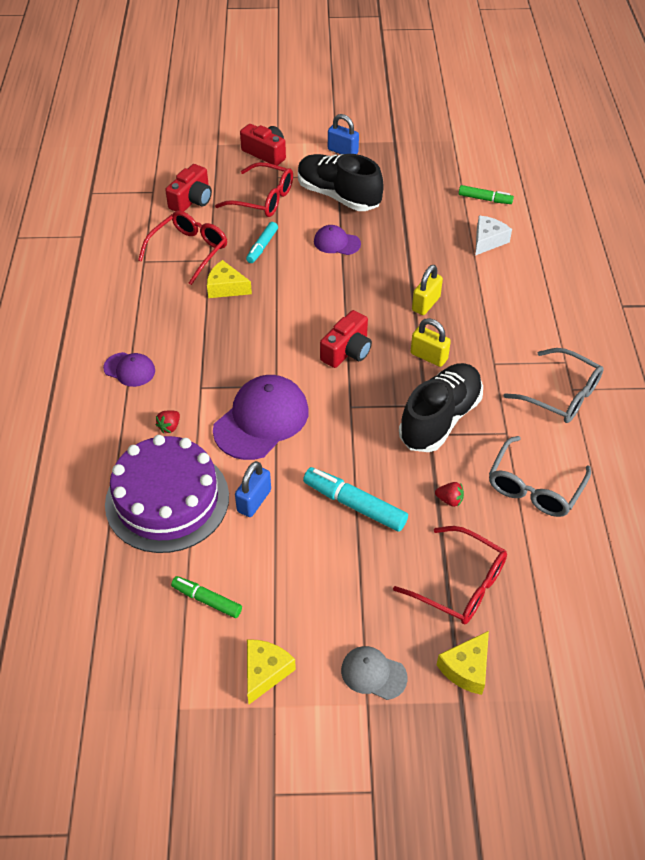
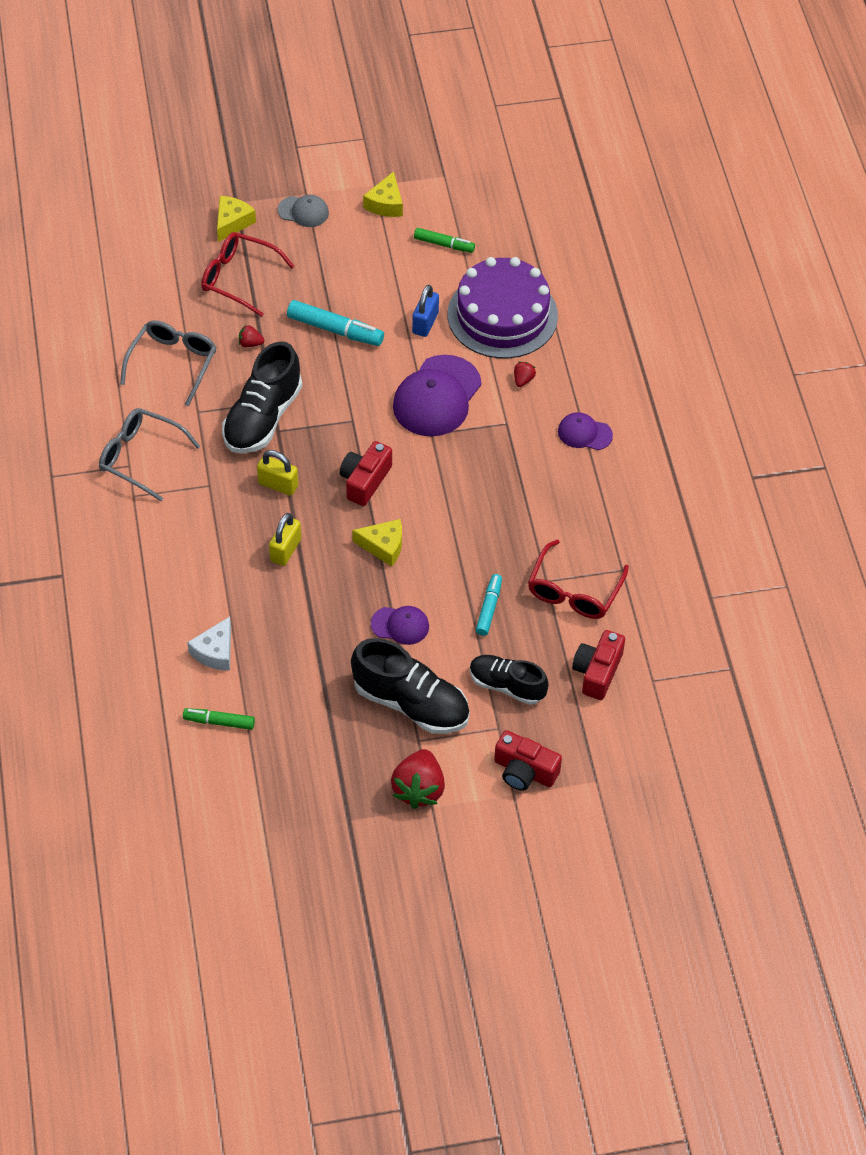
camera: 170 degrees right, 5 degrees up
yellow cheese [207,260,252,298] -> yellow cheese moved to [352,519,402,567]
red glasses [215,162,293,217] -> black shoe [470,655,549,705]
blue padlock [328,114,359,154] -> red strawberry [391,749,445,809]

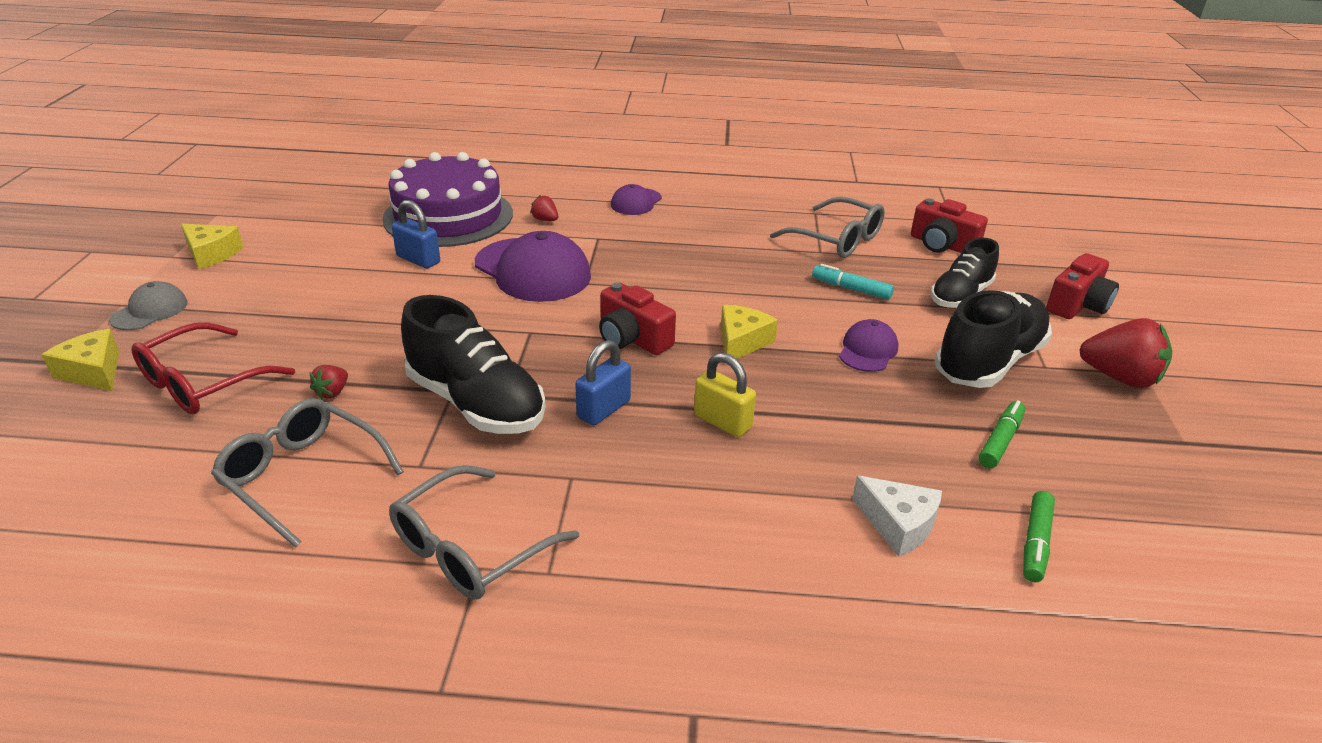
camera: 75 degrees left, 20 degrees down
yellow padlock [257,450,298,496] -> blue padlock [575,340,631,425]
turquoise marker [287,300,384,346] -> none
green marker [414,228,475,253] -> green marker moved to [978,400,1025,468]
red glasses [528,540,629,619] -> grey glasses [770,197,885,258]

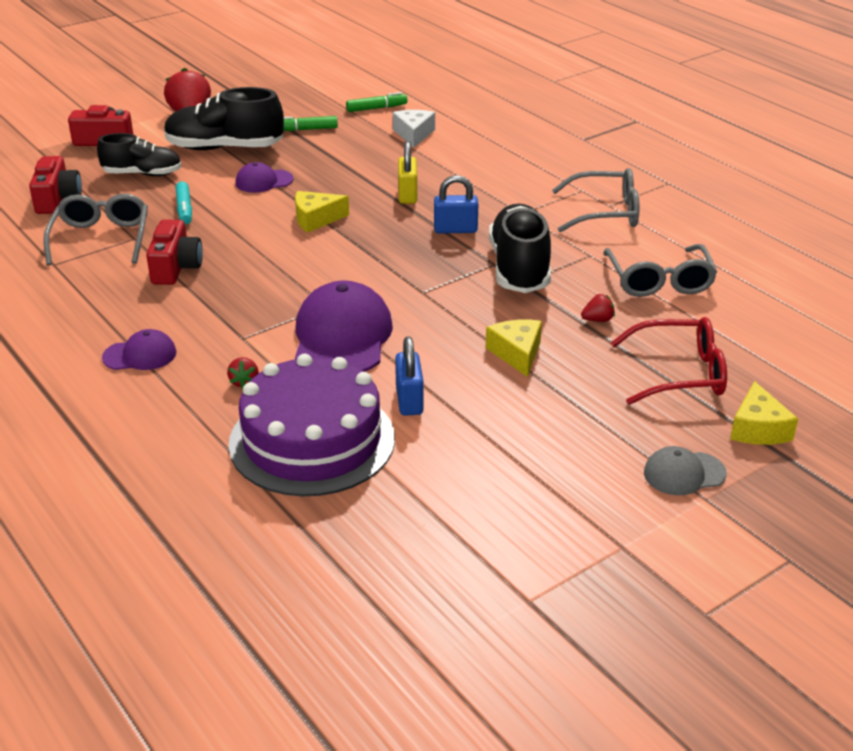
camera: 130 degrees left, 0 degrees up
yellow cheese [181,224,243,269] -> yellow cheese moved to [486,320,542,377]
red camera [599,282,676,355] -> red camera moved to [146,220,203,285]

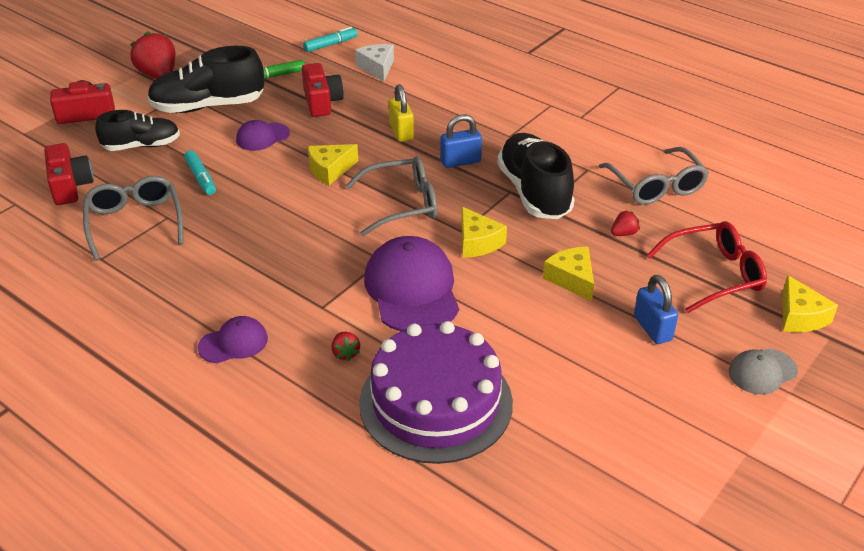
camera: 15 degrees left, 5 degrees up
red camera [146,220,203,285] -> red camera moved to [302,63,344,117]
green marker [346,92,408,112] -> turquoise marker [303,27,357,52]
blue padlock [395,337,424,416] -> blue padlock moved to [634,275,678,344]
grey glasses [552,168,639,232] -> grey glasses moved to [346,156,437,236]
none -> yellow cheese [461,207,507,258]

